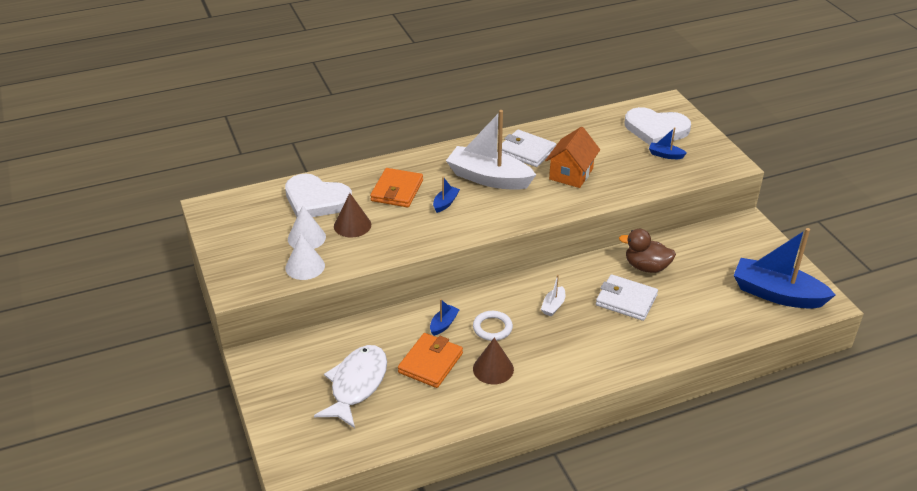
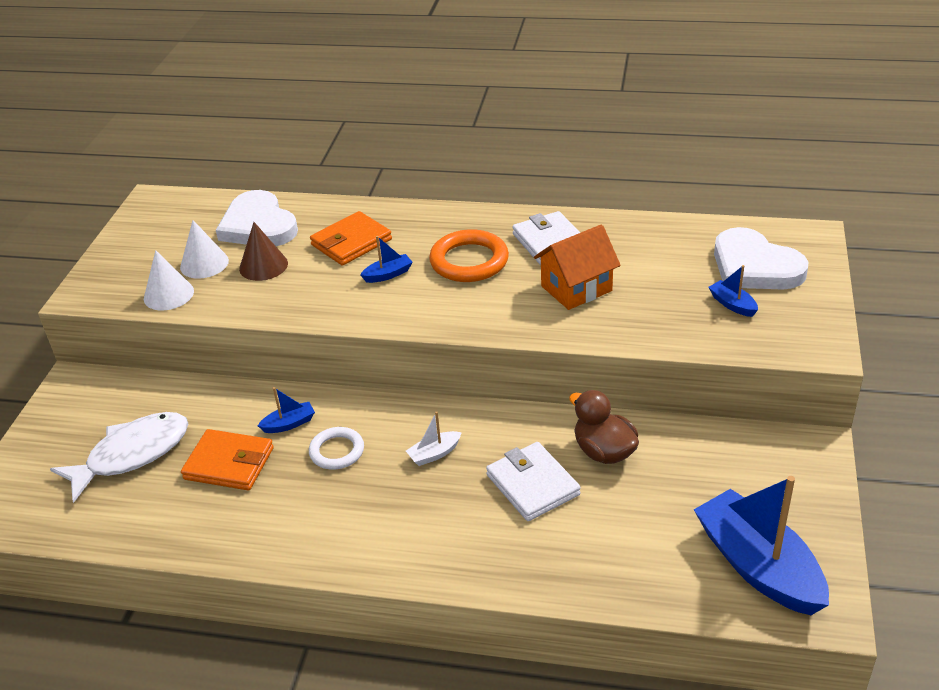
camera: 35 degrees right, 0 degrees up
orange wallet [398,333,463,388] -> orange wallet turned 45 degrees clockwise [181,429,274,490]
white boat [446,110,536,190] -> orange ring [429,229,509,282]
brown cone [473,337,514,384] -> none

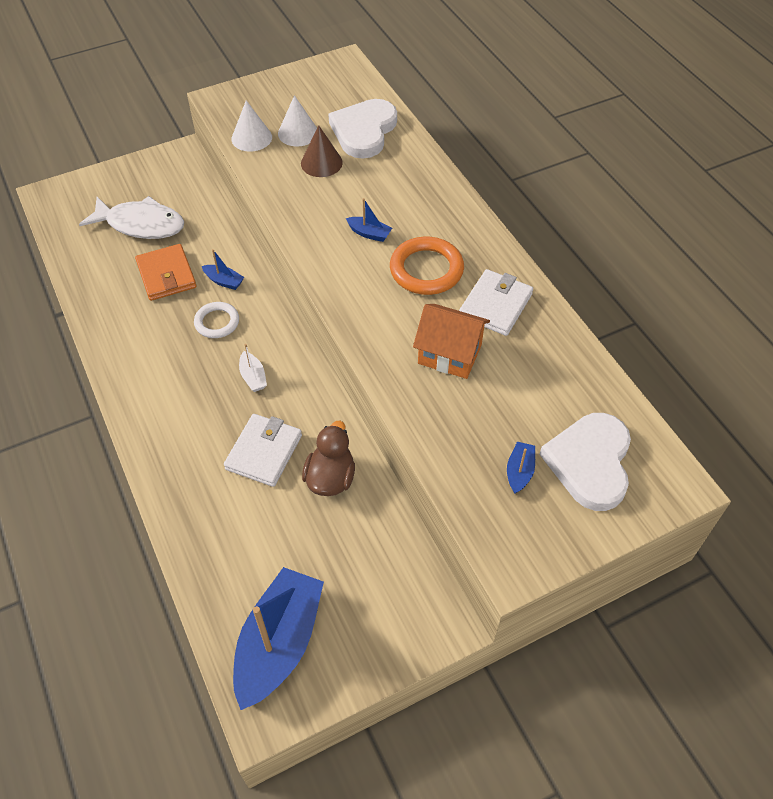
camera: 50 degrees right, 15 degrees up
orange wallet [310,211,392,266] -> none
white boat [406,412,462,466] -> white boat turned 135 degrees counterclockwise [239,344,267,392]

